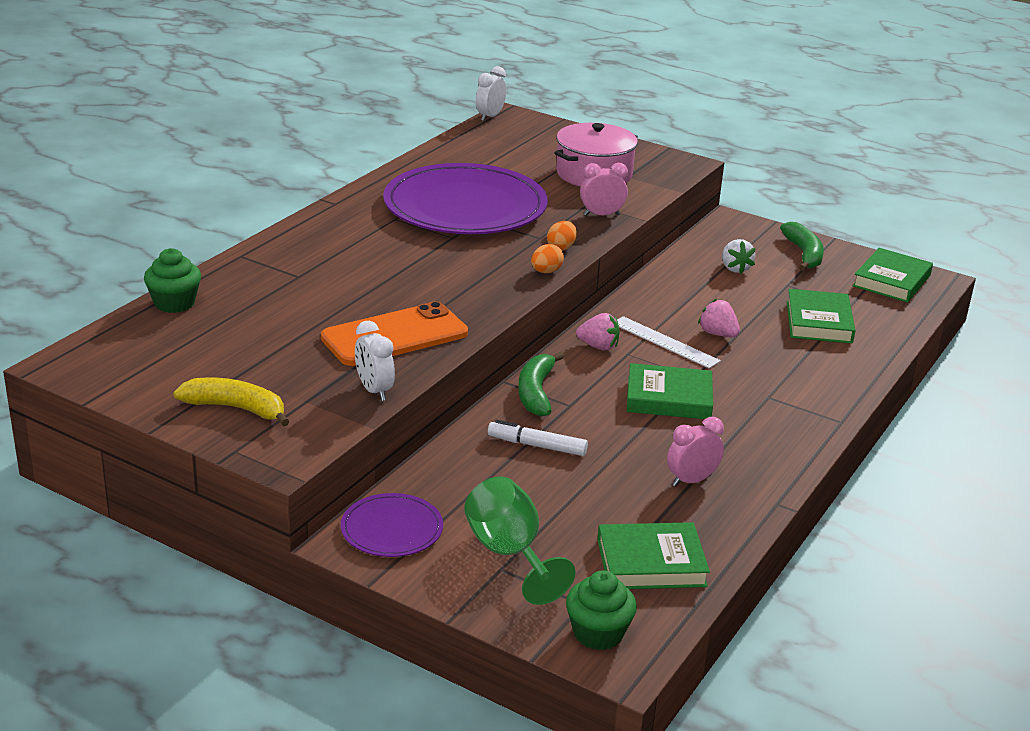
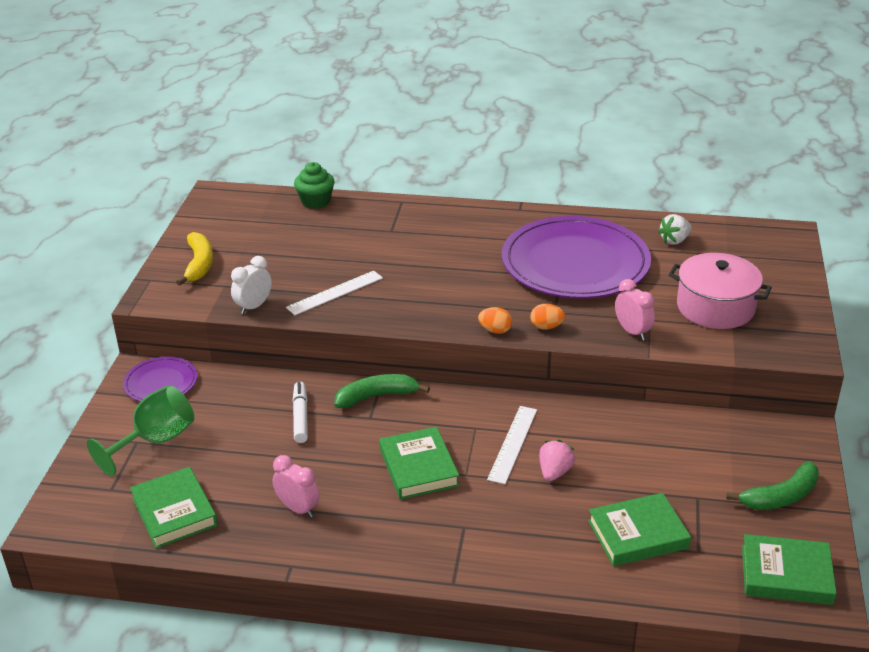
camera: 70 degrees right, 5 degrees up
orange phone [321,302,468,366] -> white ruler [286,271,383,315]
white clock [476,66,506,121] -> none
green cupcake [566,571,637,650] -> none
pink strawberry [576,313,620,350] -> none
white strawberry [722,239,756,274] -> white strawberry moved to [658,214,692,245]

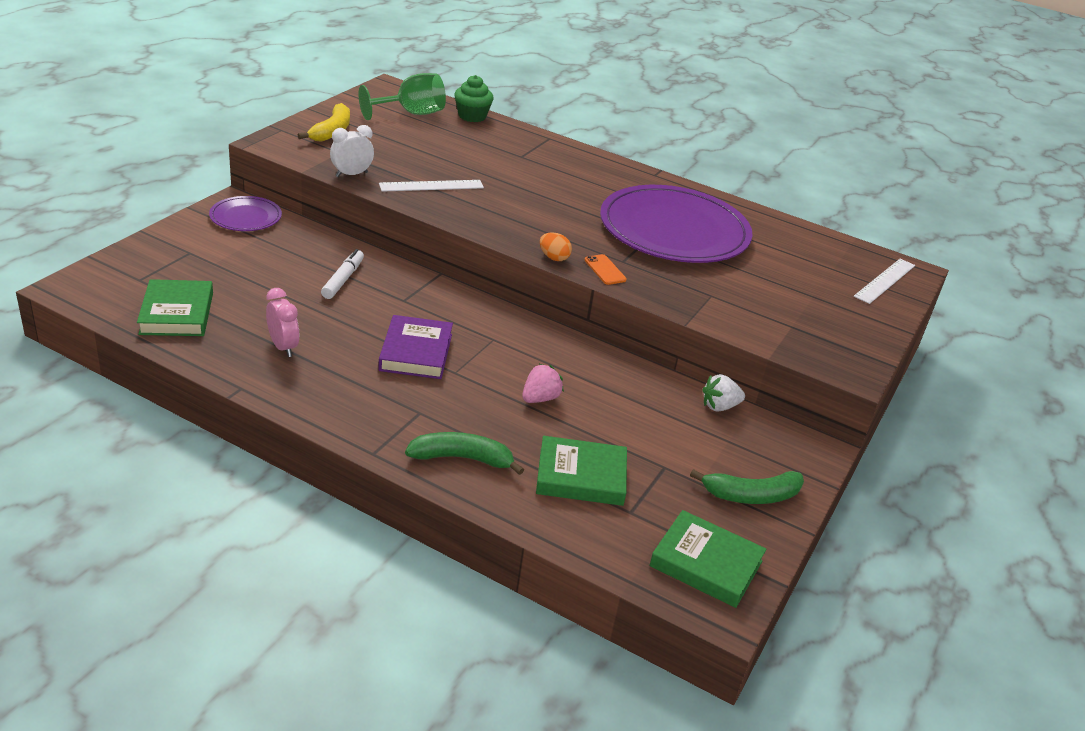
camera: 15 degrees right, 0 degrees up
green goblet [87,385,194,476] -> green goblet moved to [359,73,446,120]
green banana [335,374,430,408] -> green banana moved to [405,432,524,475]
green book [379,427,459,500] -> purple book [378,315,453,379]
white ruler [487,406,537,484] -> white ruler moved to [854,259,915,304]
orange egg [530,304,565,330] -> orange phone [585,254,627,285]
pink clock [615,279,655,340] -> none
white strawberry [658,214,692,245] -> white strawberry moved to [702,374,745,412]
pink pot [669,253,772,329] -> none

